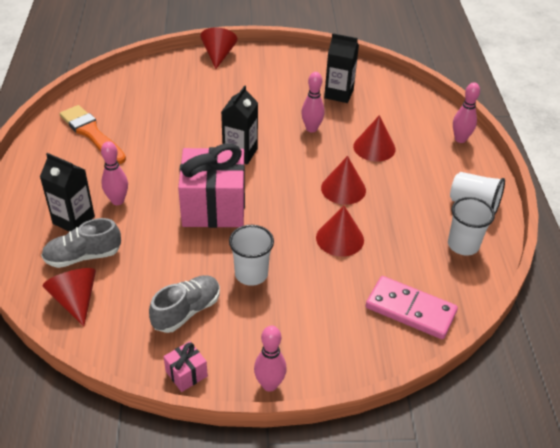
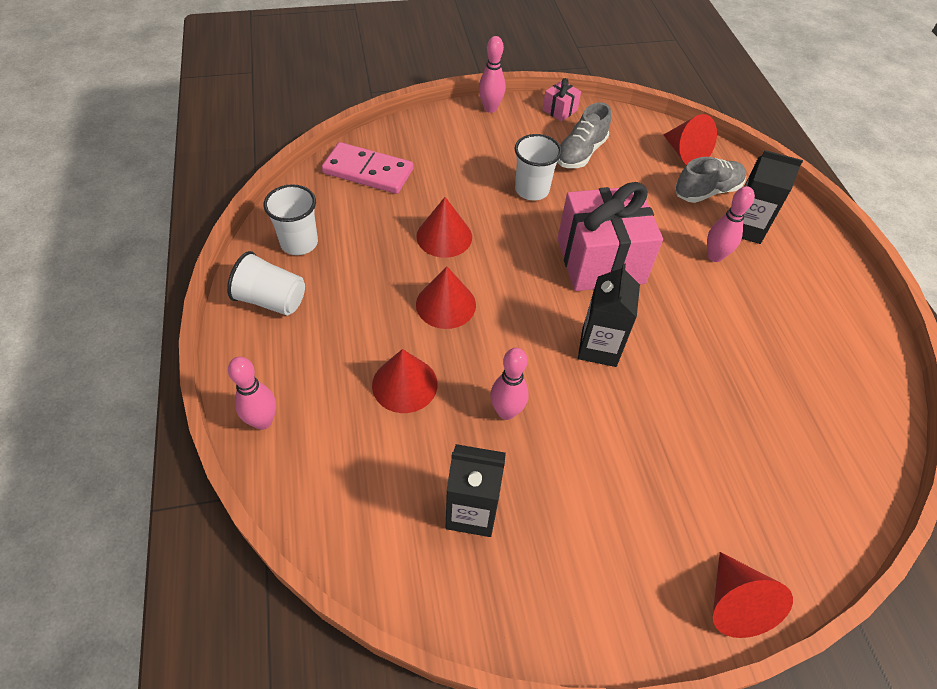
camera: 170 degrees right, 10 degrees up
orange brush [60,105,126,164] -> none

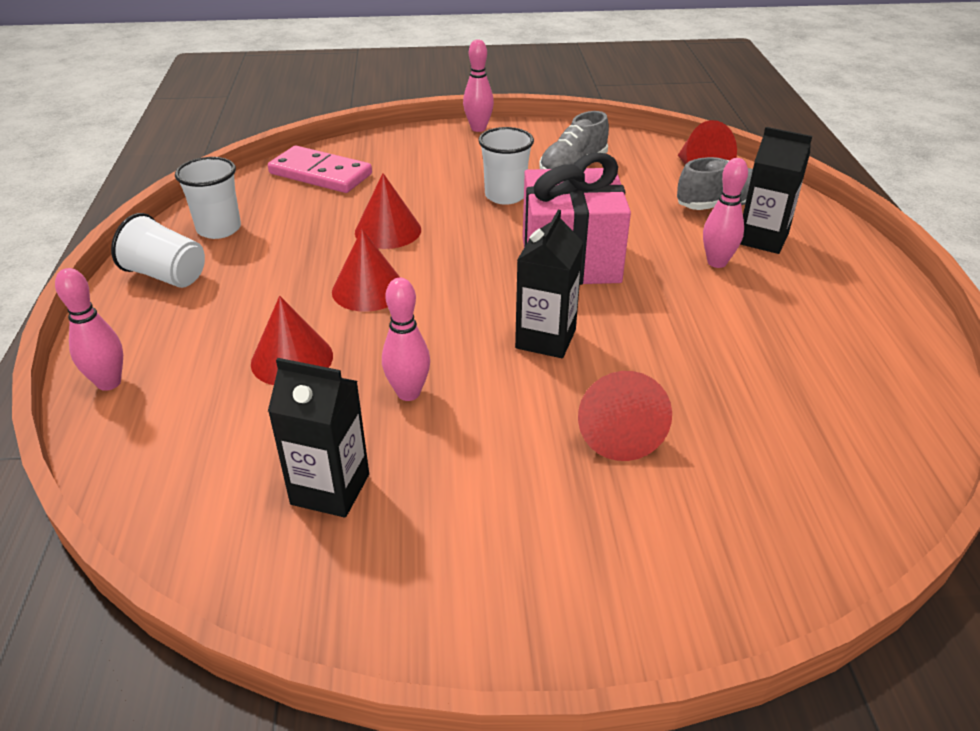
camera: 10 degrees right, 15 degrees down
pink gift [543,78,581,121] -> none
red cone [713,552,793,638] -> red cone moved to [578,371,672,461]

